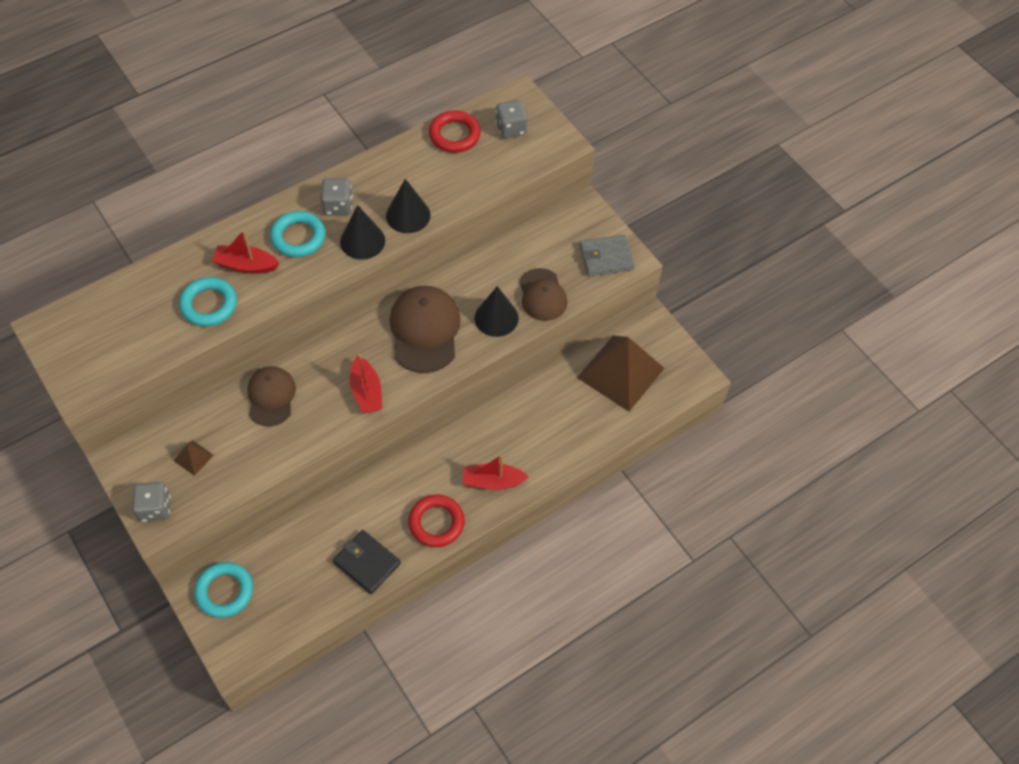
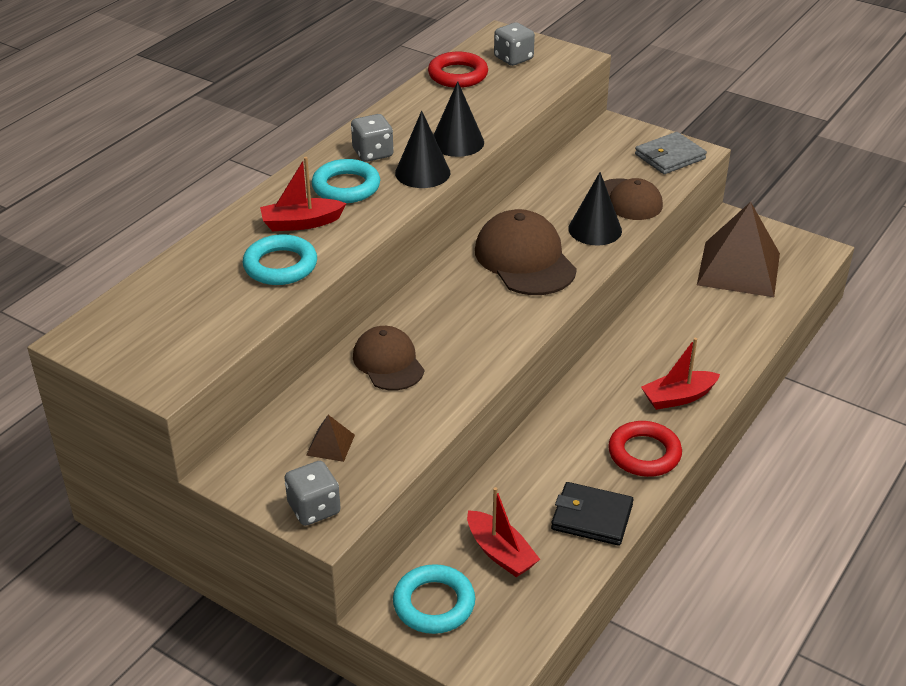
camera: 20 degrees left, 20 degrees down
red boat [350,354,383,413] -> red boat moved to [467,487,540,577]

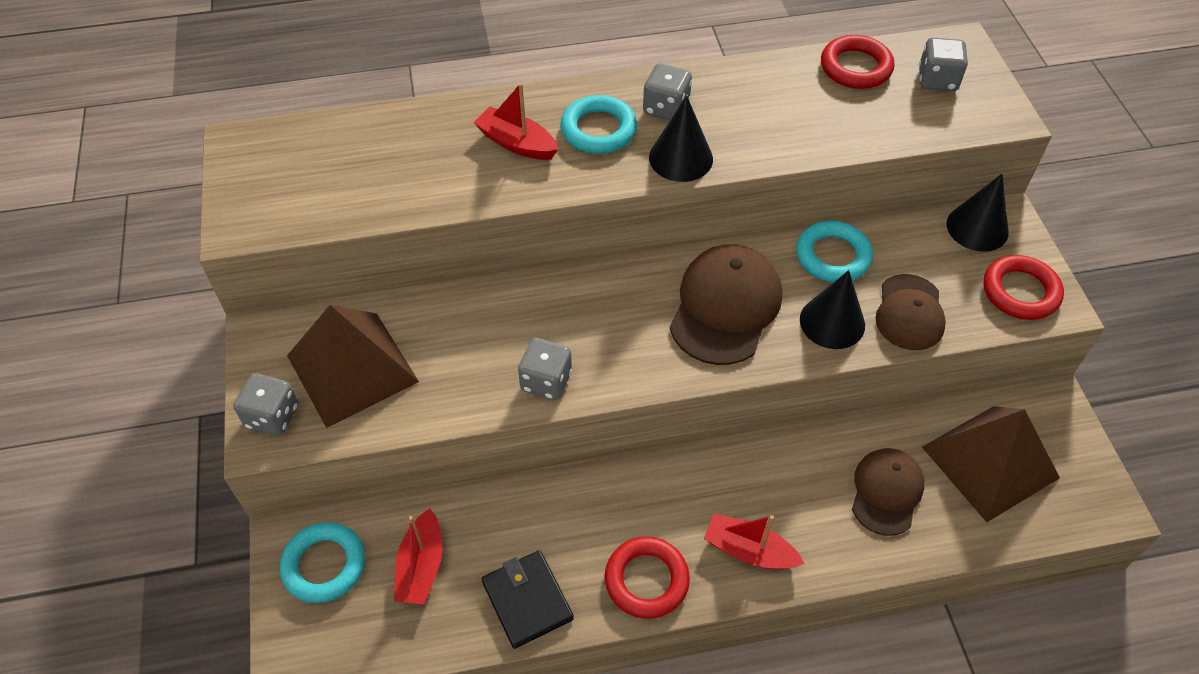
camera: 45 degrees right, 15 degrees up
turquoise ring [243,234,317,285] -> turquoise ring moved to [796,221,873,282]
brown pyramid [306,415,355,462] -> brown pyramid [287,305,419,428], size x2.47
brown cap [353,326,424,391] -> brown cap moved to [852,448,925,536]
black cone [434,81,484,157] -> black cone moved to [947,173,1009,251]
grey wallet [635,132,707,174] -> red ring [984,255,1064,320]
none -> grey dice [518,338,572,400]

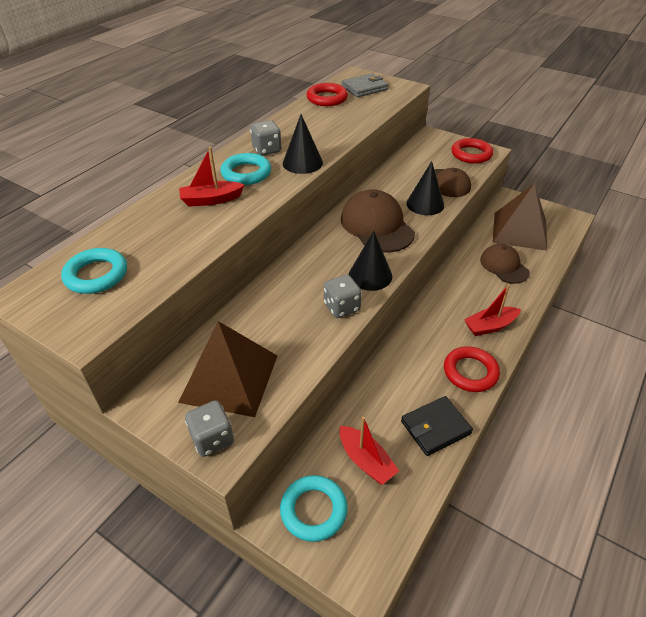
camera: 45 degrees left, 10 degrees down
black wallet [482,550,574,649] -> black wallet turned 45 degrees counterclockwise [401,396,473,456]
turquoise ring [796,221,873,282] -> turquoise ring moved to [61,248,127,294]
grey dice [919,37,968,91] -> grey wallet [342,73,388,97]
black cone [947,173,1009,251] -> black cone moved to [349,231,392,291]

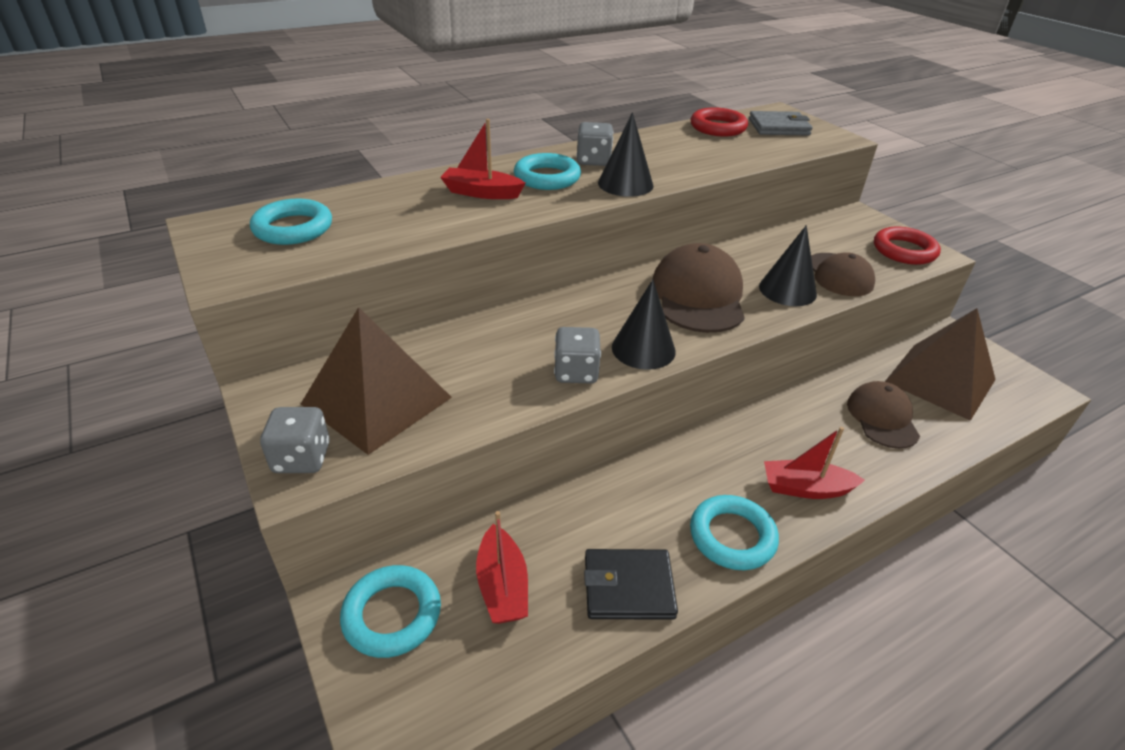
camera: 25 degrees right, 5 degrees down
red ring [444,346,500,392] -> turquoise ring [690,495,779,570]

